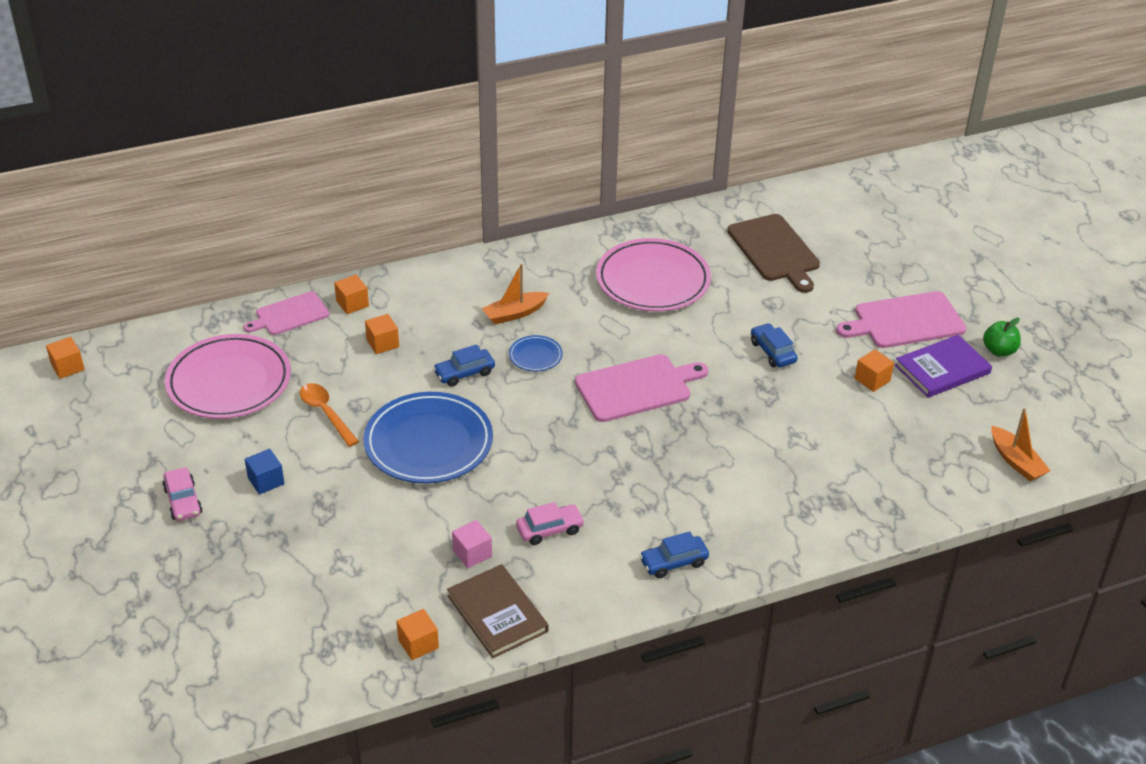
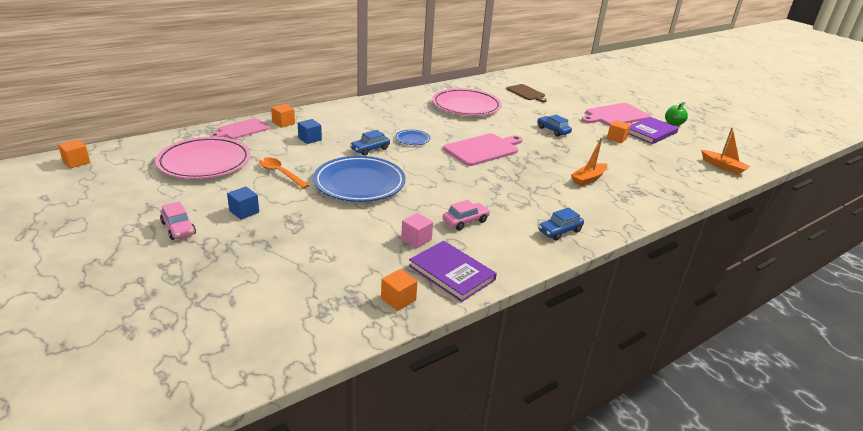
camera: 15 degrees left, 10 degrees down
orange cube [365,314,399,354] -> blue cube [298,119,322,144]
brown book [447,564,549,658] -> purple book [409,241,497,302]
orange boat [482,264,549,324] -> orange boat moved to [571,138,608,186]
brown cutting board [727,214,820,293] -> brown cutting board [506,84,547,102], size x0.66

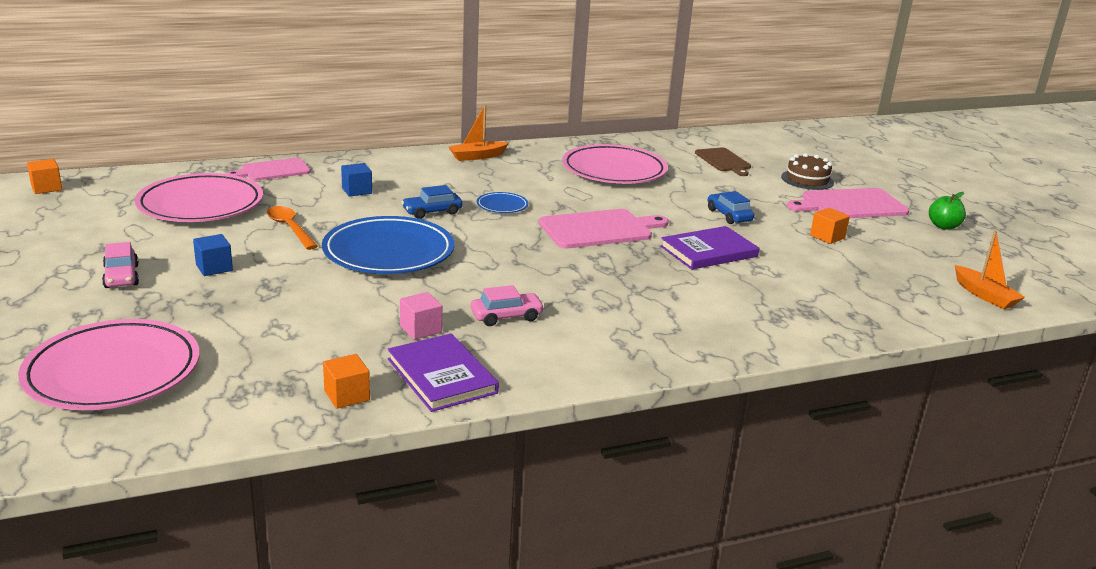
camera: 15 degrees right, 5 degrees down
orange cube [271,104,295,128] -> none
blue car [538,207,584,240] -> none
orange boat [571,138,608,186] -> orange boat moved to [448,105,509,161]
purple book [629,117,679,144] -> purple book moved to [660,226,759,270]
none -> pink plate [18,319,200,410]
none -> brown cake [781,153,834,190]

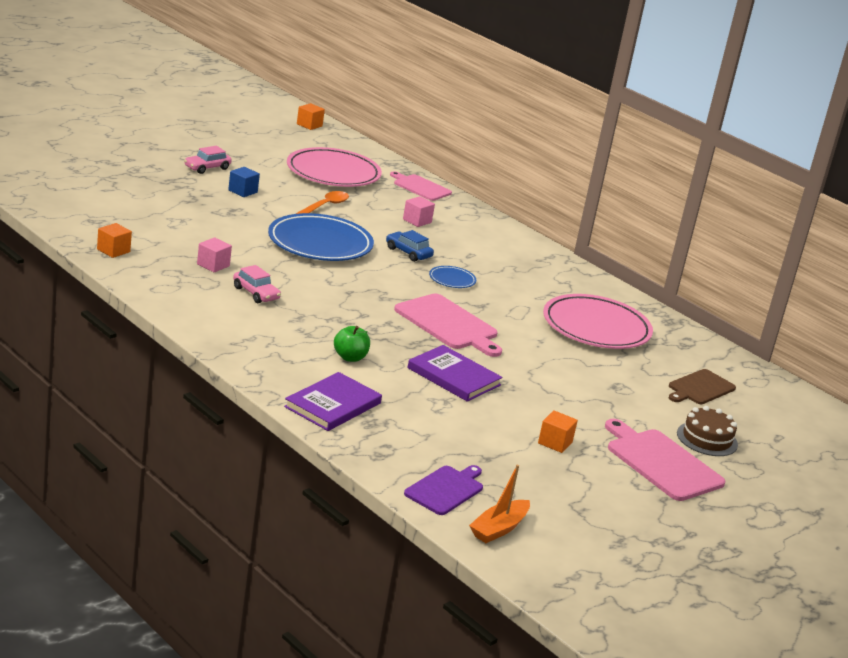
camera: 65 degrees right, 0 degrees up
pink plate [18,319,200,410] -> none
blue cube [341,163,372,197] -> pink cube [403,196,435,227]
purple book [388,333,499,412] -> purple book moved to [284,372,382,431]
orange boat [448,105,509,161] -> none
blue car [708,191,754,224] -> none
green apple [929,192,966,229] -> green apple moved to [334,326,370,362]
none -> purple cutting board [404,465,483,515]

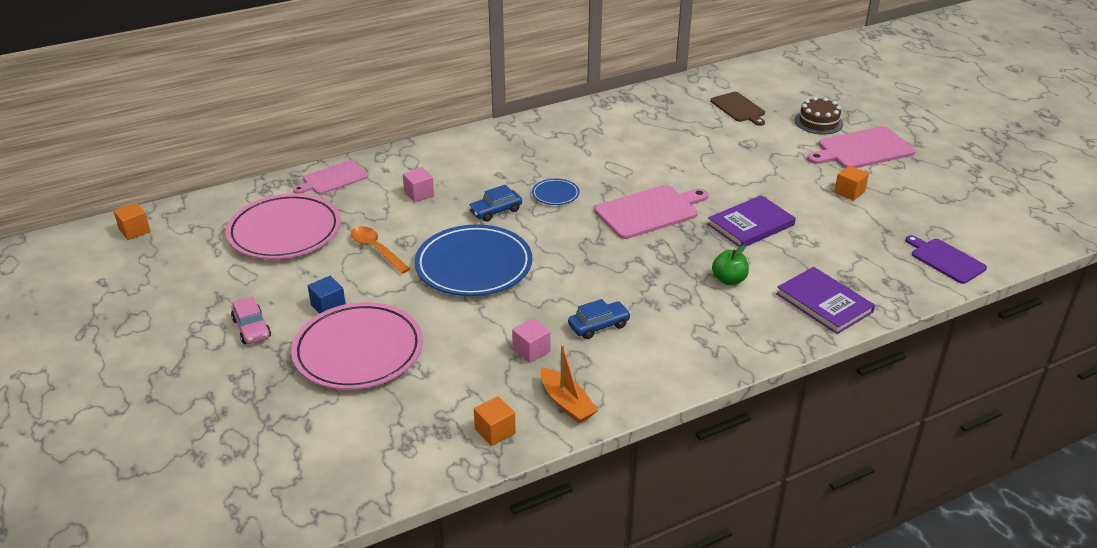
camera: 70 degrees left, 10 degrees up
pink car [233,265,281,303] -> blue car [568,299,631,339]
orange boat [469,465,530,543] -> orange boat moved to [541,345,598,423]
pink plate [543,294,653,349] -> pink plate moved to [291,302,423,390]

